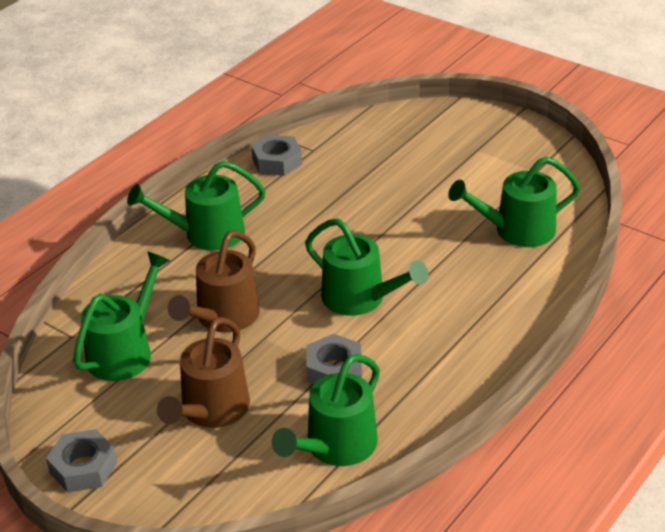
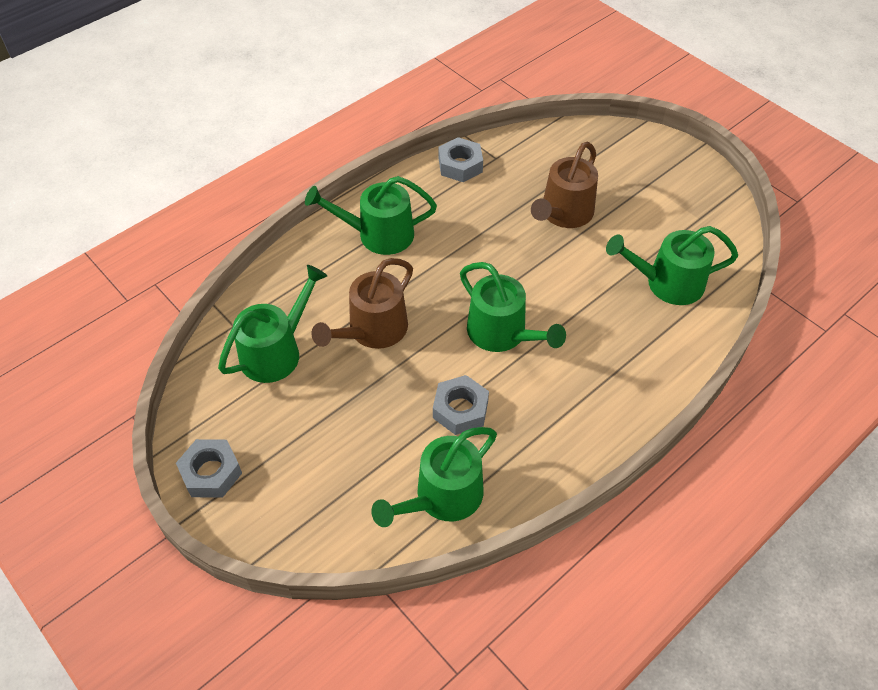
camera: 10 degrees right, 15 degrees up
brown watering can [157,317,250,428] -> brown watering can moved to [531,142,598,228]

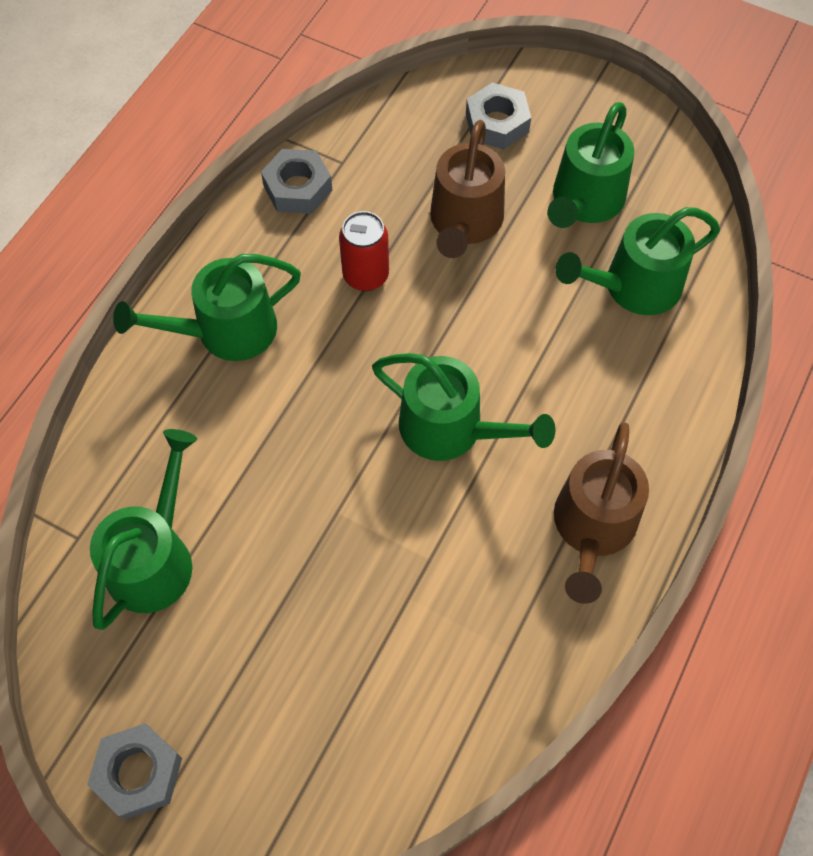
camera: 20 degrees left, 10 degrees up
brown watering can [311,258,413,349] -> brown watering can moved to [554,422,649,604]
green watering can [371,427,497,527] -> green watering can moved to [547,102,634,228]
grey nut [433,375,489,435] -> grey nut moved to [466,82,531,150]
none -> red can [339,211,389,291]

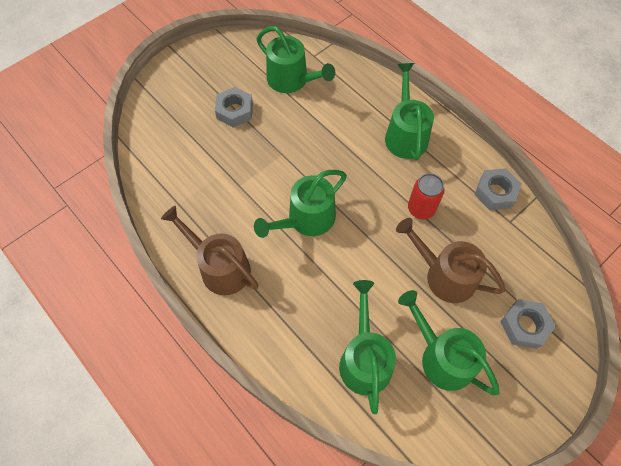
camera: 110 degrees right, 0 degrees up
grey nut [87,723,182,820] -> grey nut moved to [215,87,253,128]

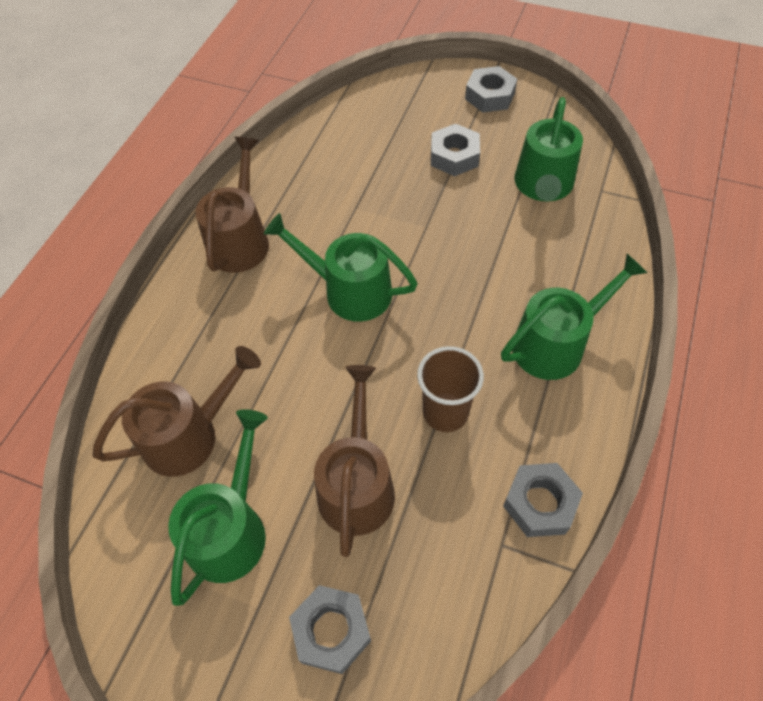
camera: 65 degrees right, 5 degrees down
green watering can [339,280,396,414] -> brown watering can [93,346,261,477]
red can [408,173,444,219] -> brown cup [417,346,484,432]
none -> grey nut [465,66,517,113]

